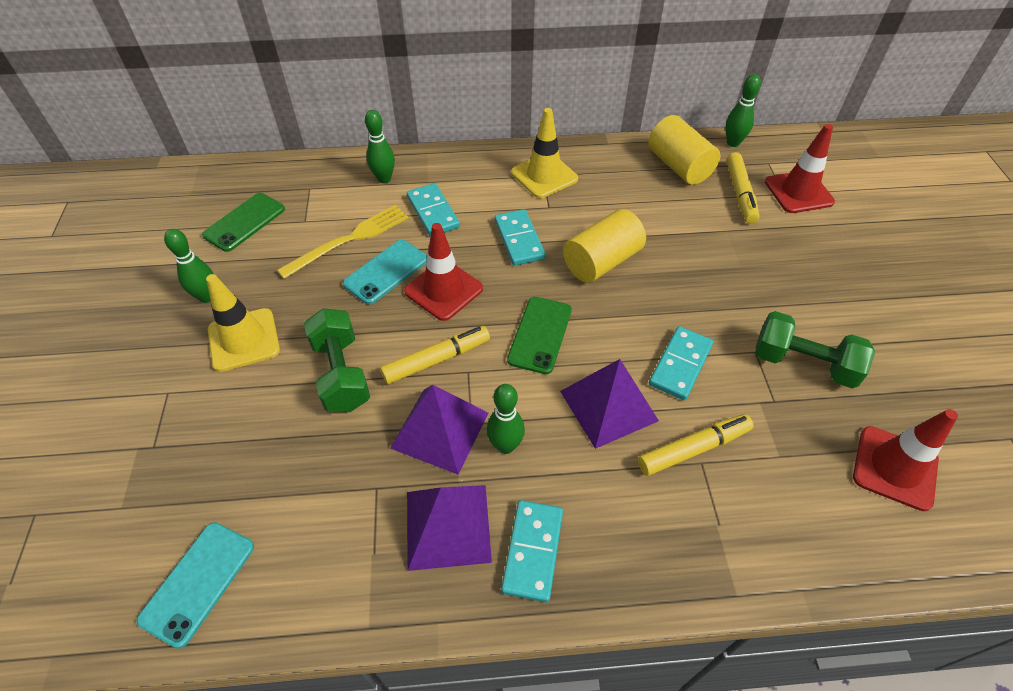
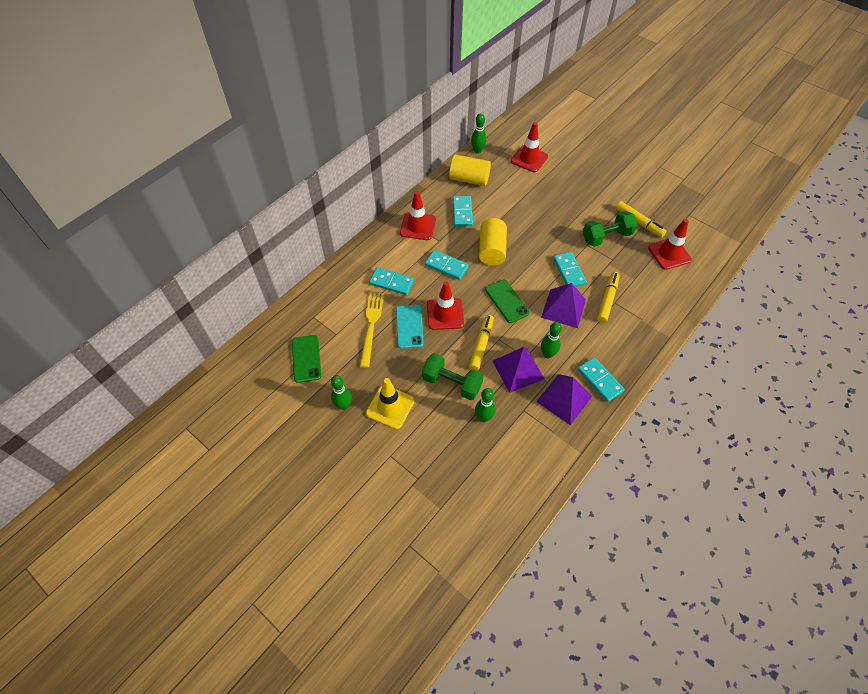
camera: 45 degrees left, 5 degrees up
turquoise phone [136,522,254,649] -> none
green bowling pin [365,110,395,183] -> green bowling pin moved to [475,388,496,422]
yellow traffic cone [511,108,578,198] -> red traffic cone [400,191,436,240]
yellow marker [726,152,760,223] -> yellow marker moved to [616,201,667,237]
none -> turquoise domino [452,196,473,227]

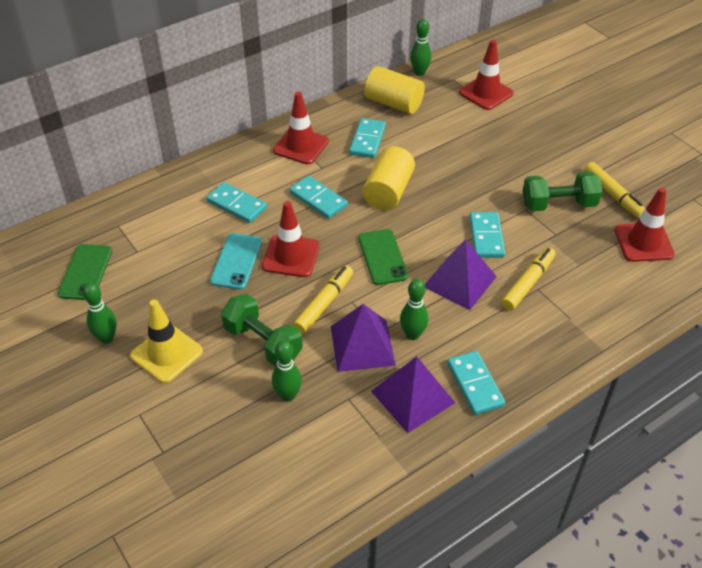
camera: 15 degrees right, 10 degrees down
yellow fork [360,293,384,368] -> none

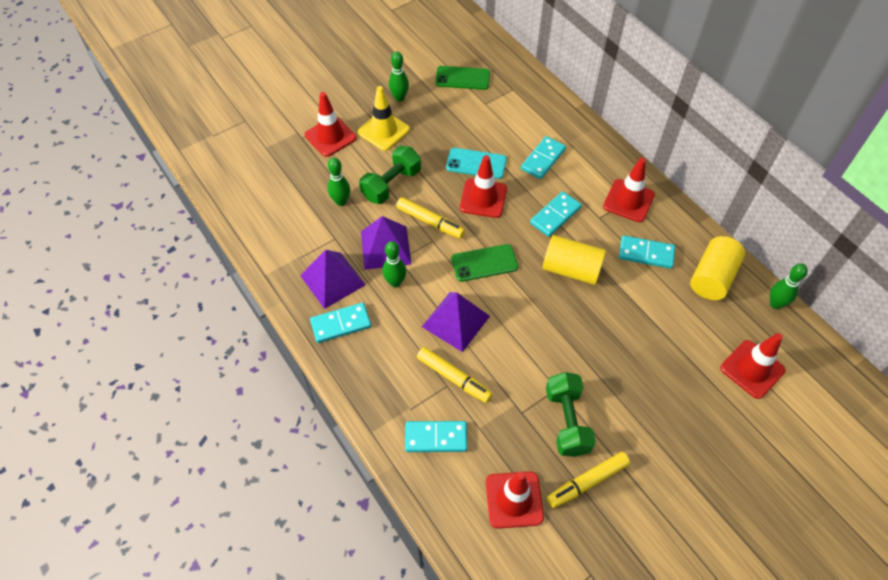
camera: 90 degrees right, 10 degrees up
turquoise domino [469,212,505,258] -> turquoise domino moved to [405,421,467,452]
none -> red traffic cone [305,92,357,157]

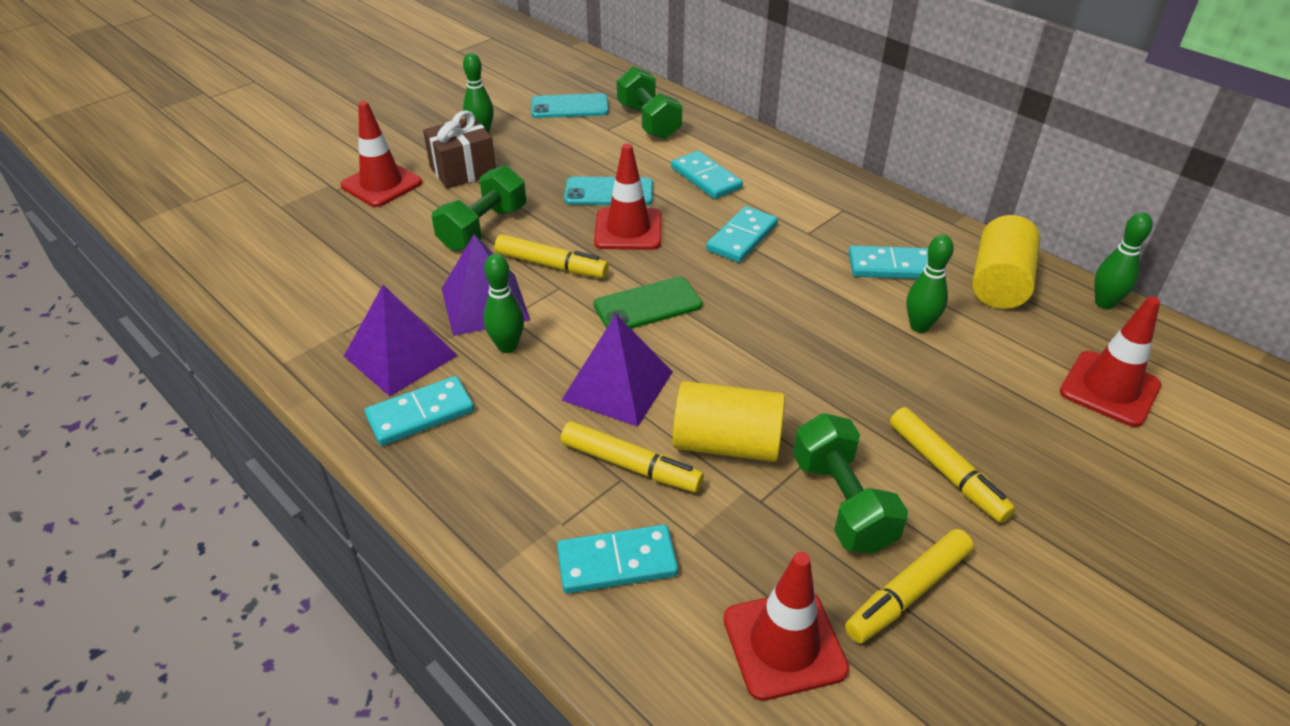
camera: 10 degrees left, 15 degrees down
green bowling pin [328,158,350,206] -> green bowling pin moved to [906,235,954,333]
yellow traffic cone [358,86,410,151] -> brown gift [423,110,496,189]
green phone [435,66,490,90] -> turquoise phone [531,93,609,118]
turquoise domino [521,136,566,179] -> turquoise domino turned 60 degrees counterclockwise [671,151,743,199]
yellow cylinder [543,235,606,285] -> yellow cylinder moved to [673,381,785,462]
red traffic cone [603,158,655,222] -> none
none -> green dumbbell [617,66,683,139]
none -> yellow marker [890,407,1016,523]

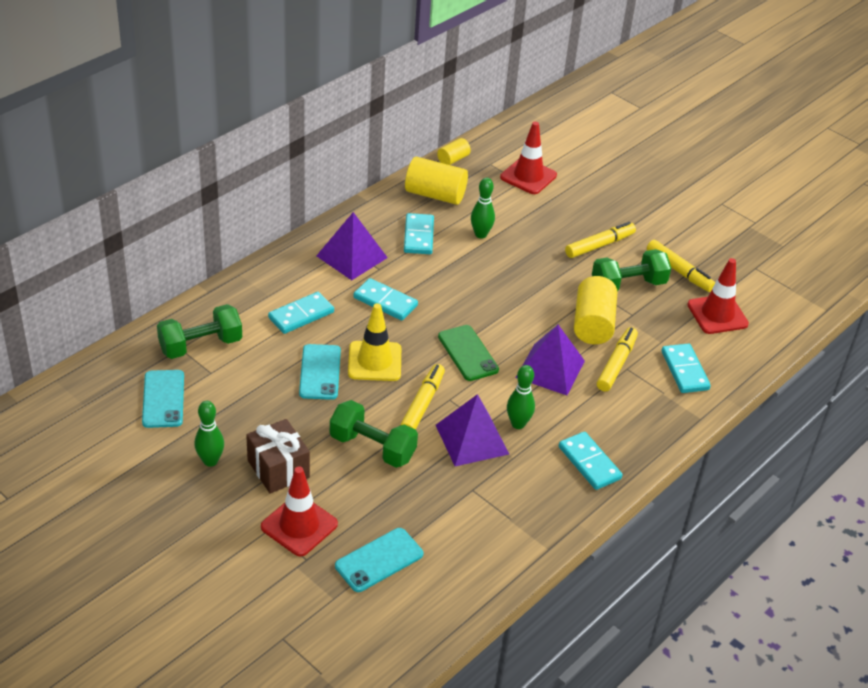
camera: 95 degrees left, 0 degrees up
purple pyramid [344,285,458,396] -> purple pyramid moved to [316,212,388,280]
red traffic cone [594,144,662,250] -> yellow traffic cone [348,303,401,381]
green bowling pin [1094,212,1153,309] -> yellow cylinder [437,138,471,165]
none -> turquoise phone [335,528,423,592]

